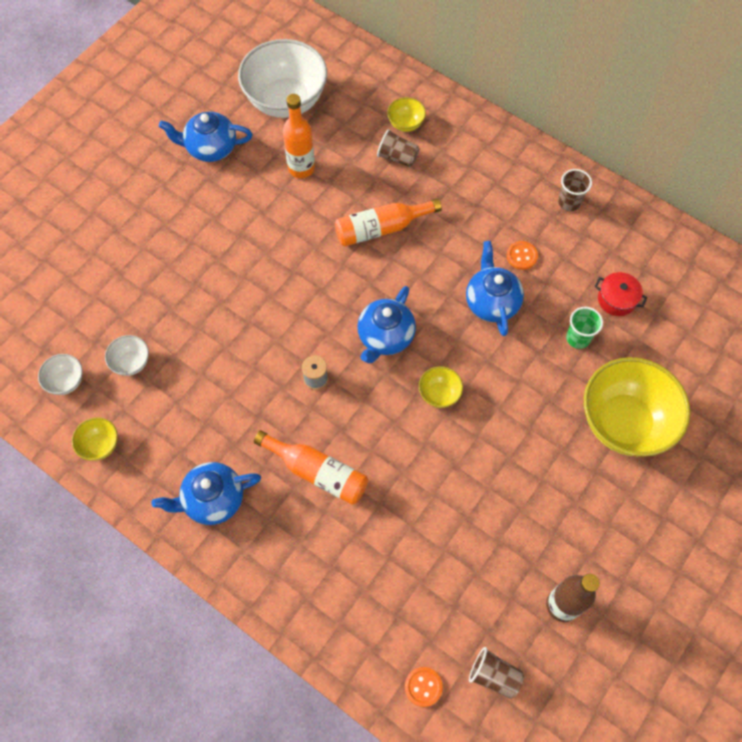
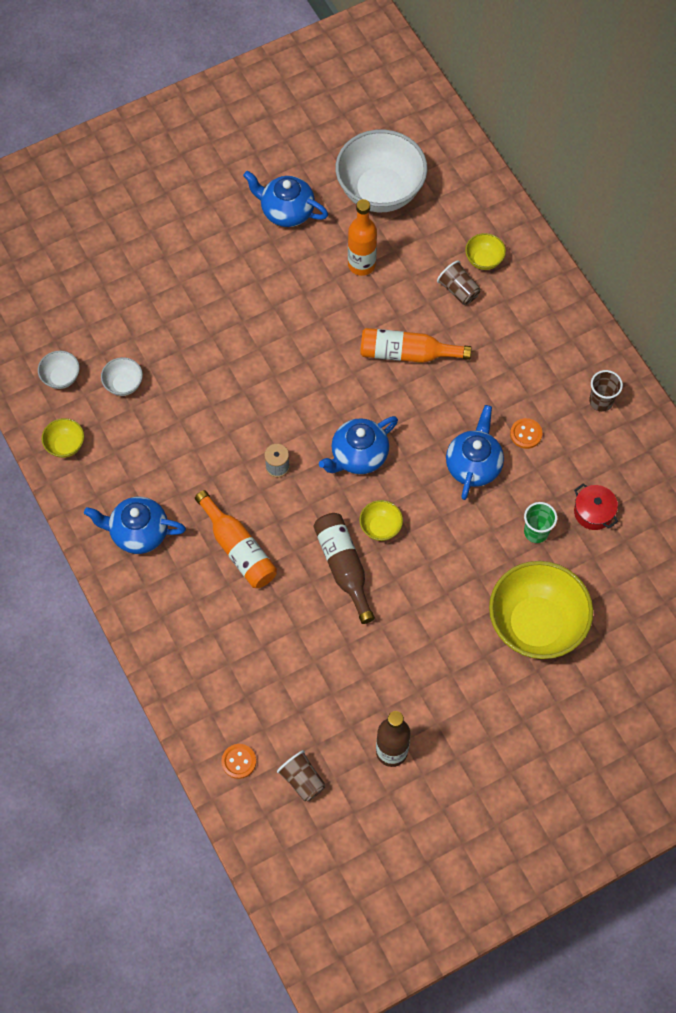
camera: 25 degrees right, 0 degrees up
none -> brown bottle [313,513,375,624]

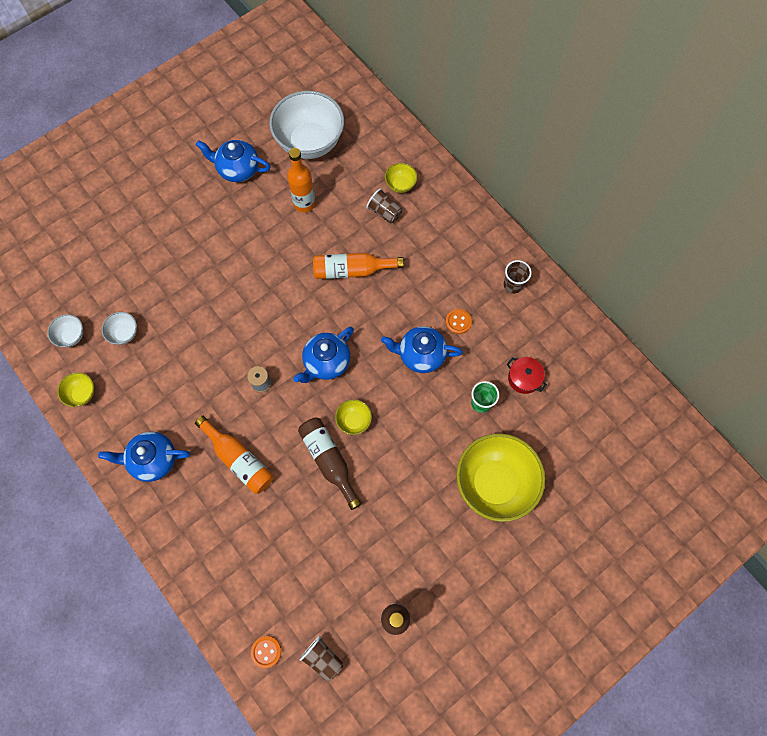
camera: 10 degrees left, 5 degrees up
blue teapot [446,405,504,500] -> blue teapot turned 90 degrees counterclockwise [381,326,463,373]

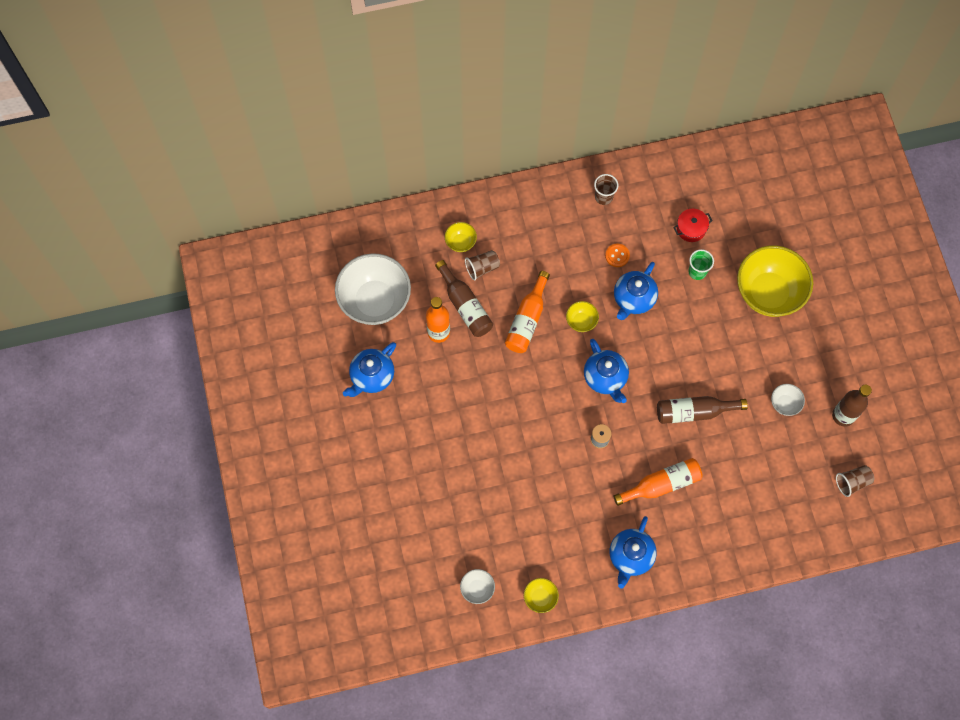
camera: 65 degrees left, 0 degrees up
white bowl [102,312,137,345] -> white bowl moved to [771,384,805,416]
orange button [251,636,281,668] -> none
yellow bowl [335,399,372,435] -> yellow bowl moved to [566,301,599,332]
none -> brown bottle [435,260,493,337]

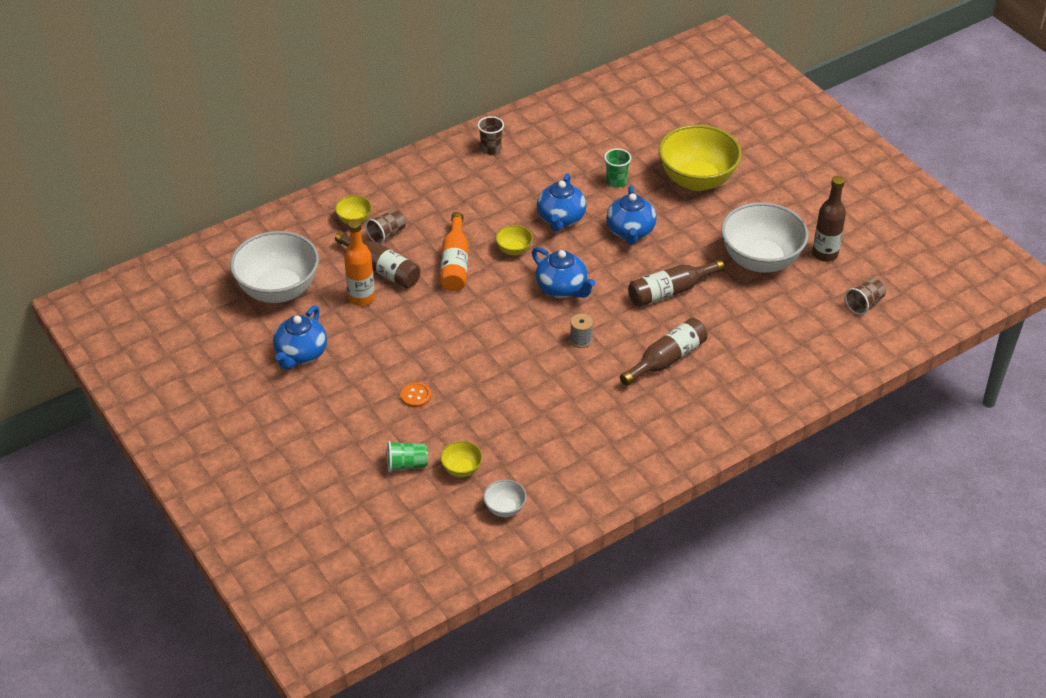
camera: 20 degrees left, 25 degrees down
yellow bowl [524,578,559,613] -> yellow bowl moved to [440,441,483,477]
orange button [605,244,630,267] -> orange button moved to [400,382,431,408]
blue teapot [610,516,657,589] -> blue teapot moved to [606,185,656,245]
orange bottle [613,458,703,506] -> brown bottle [620,318,707,386]
red pot [673,209,713,242] -> none
white bowl [771,384,805,416] -> white bowl [721,202,809,273], size x2.29
none -> green cup [387,441,428,473]

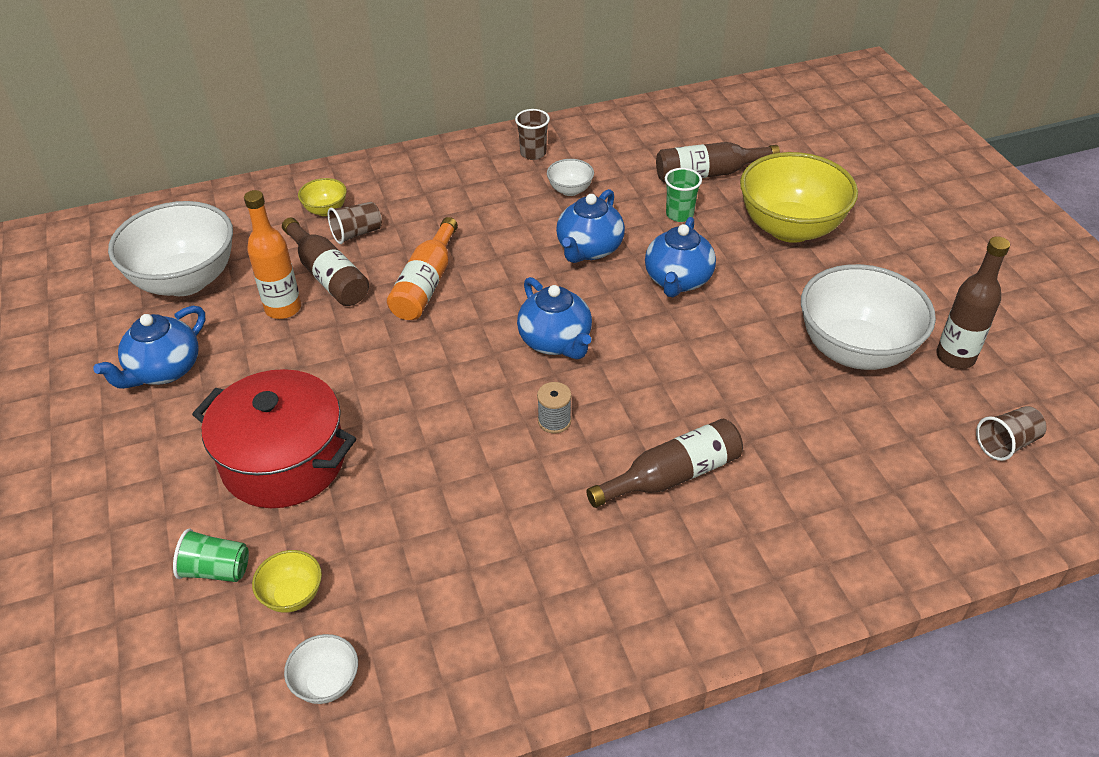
camera: 15 degrees right, 0 degrees up
orange button [400,382,431,408] -> red pot [192,369,356,508]
yellow bowl [495,225,533,255] -> none
brown bottle [628,259,725,307] -> brown bottle moved to [656,142,780,183]
none -> white bowl [547,159,594,196]

